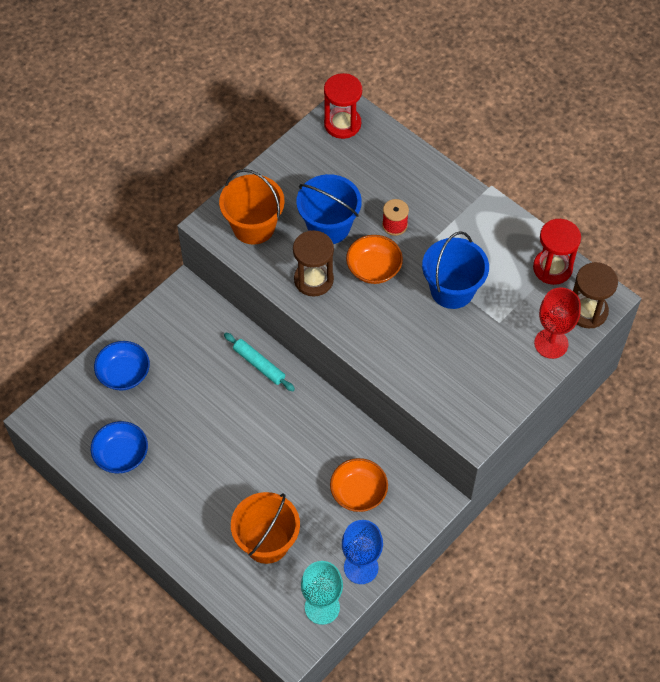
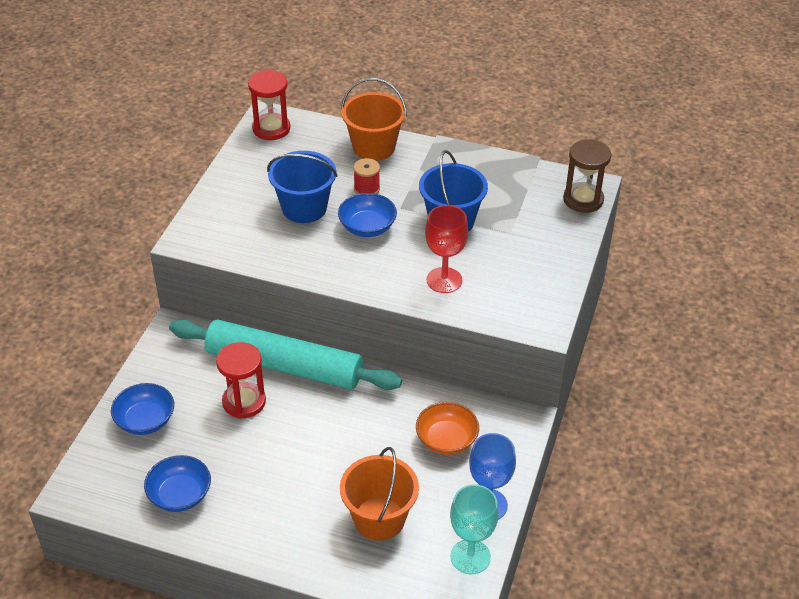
camera: 25 degrees left, 15 degrees down
orange bucket [219,169,285,245] -> orange bucket moved to [341,78,407,161]
turquoise rolling pin [224,333,295,391] -> turquoise rolling pin [169,319,402,390], size x2.37
brown hourglass [293,230,334,297] -> none
orange bowl [346,235,403,284] -> blue bowl [338,193,397,237]
red hourglass [533,219,581,285] -> red hourglass moved to [216,342,266,419]
red goblet [534,287,581,359] -> red goblet moved to [425,205,468,293]

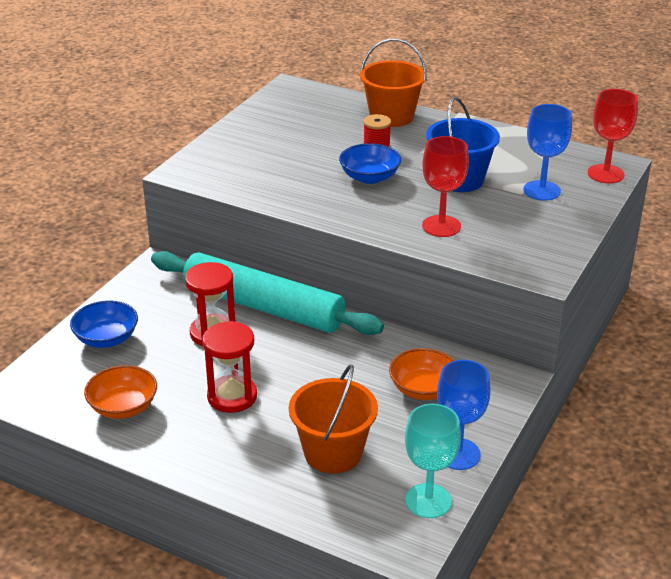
camera: 10 degrees right, 10 degrees down
blue bowl [144,455,211,512] -> orange bowl [84,365,157,419]
red hourglass [248,70,291,140] -> red hourglass moved to [202,321,257,413]
blue bucket [267,151,337,223] -> none
brown hourglass [563,139,611,213] -> red goblet [588,89,638,183]
none -> blue goblet [523,104,572,201]

